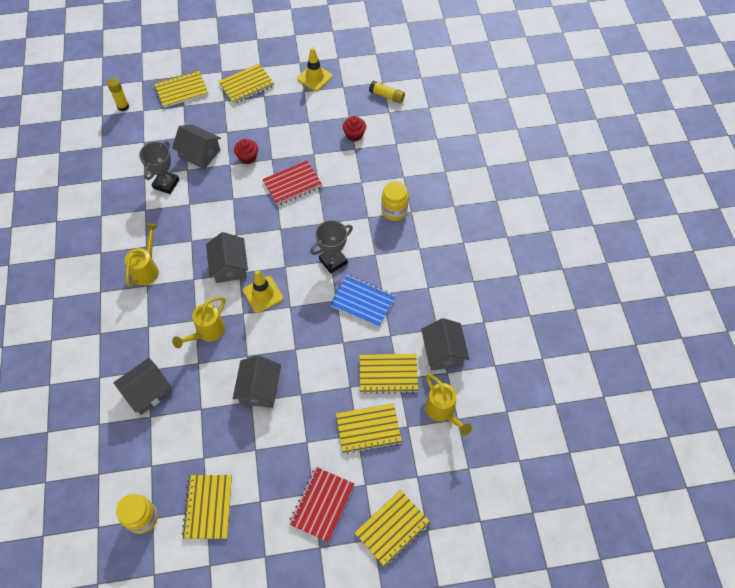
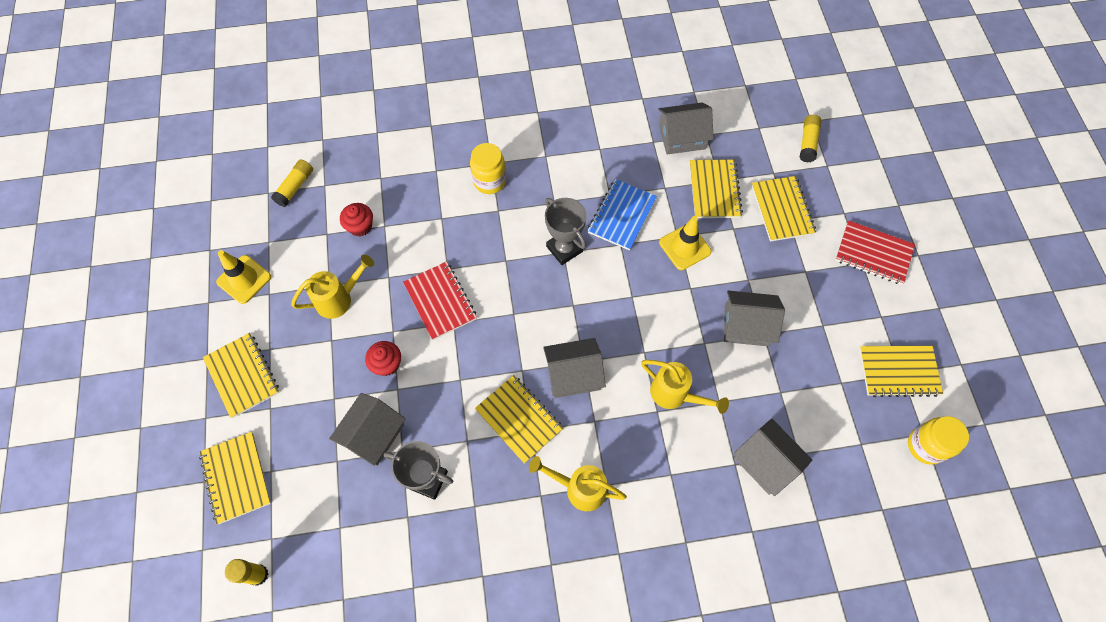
camera: 90 degrees left, 5 degrees up
yellow traffic cone [243,270,283,313] -> yellow traffic cone moved to [659,216,711,270]
yellow notebook [354,490,431,567] -> yellow notebook moved to [475,375,563,464]
yellow watering can [425,374,472,436] -> yellow watering can moved to [291,255,374,319]
none -> yellow glue stick [800,115,821,163]

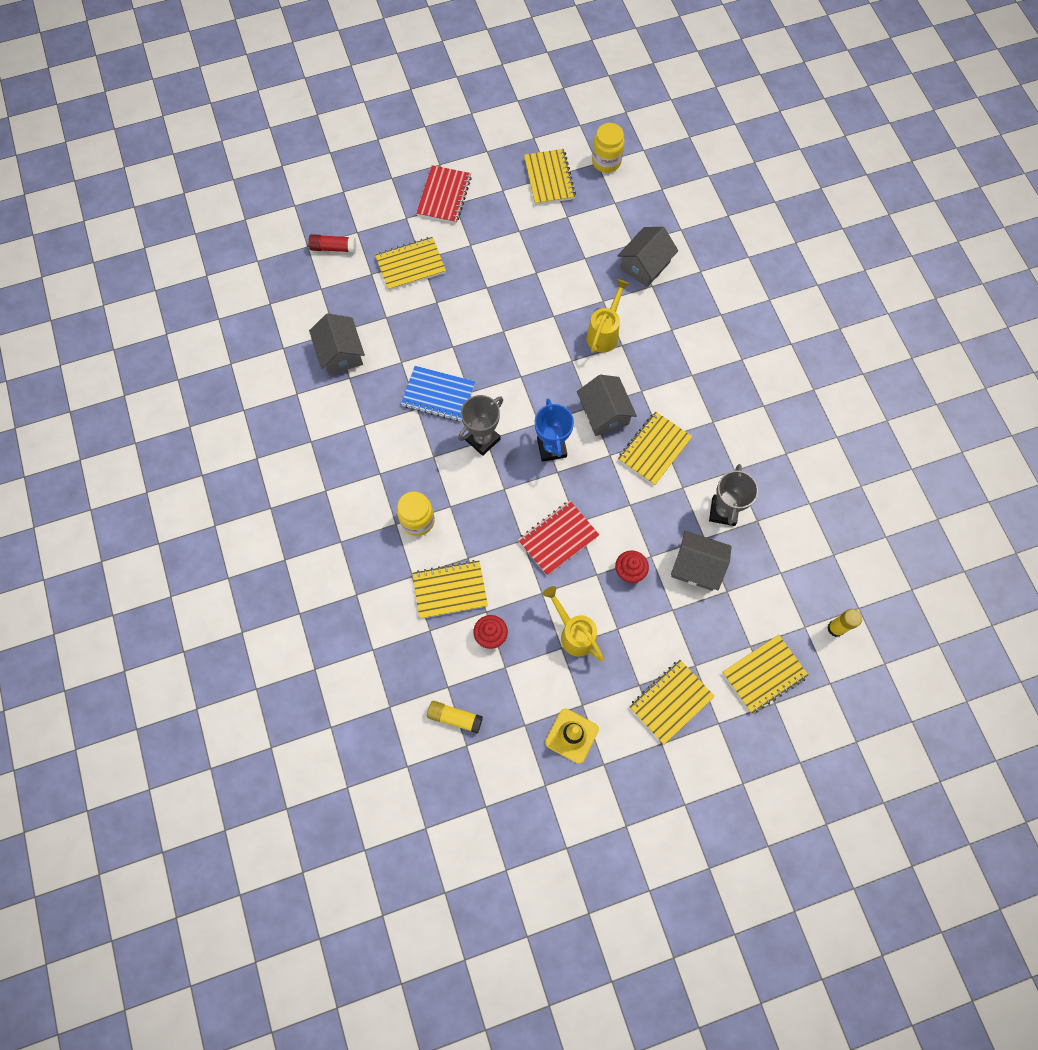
camera: 100 degrees left, 5 degrees up
yellow watering can [529,456,627,511] -> none
yellow traffic cone [659,216,711,270] -> none
yellow notebook [690,159,743,218] -> yellow notebook moved to [412,560,488,619]
grey house [724,291,785,347] -> none
yellow glue stick [800,115,821,163] -> red glue stick [308,234,356,253]
none -> blue trophy [535,398,574,462]

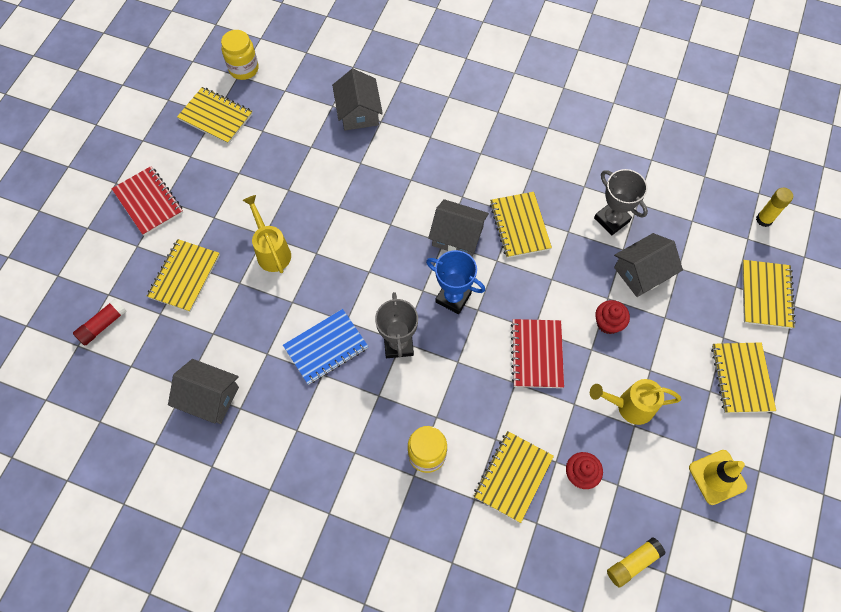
camera: 50 degrees left, 5 degrees down
yellow watering can [586,279,630,353] -> yellow watering can moved to [242,195,291,273]

